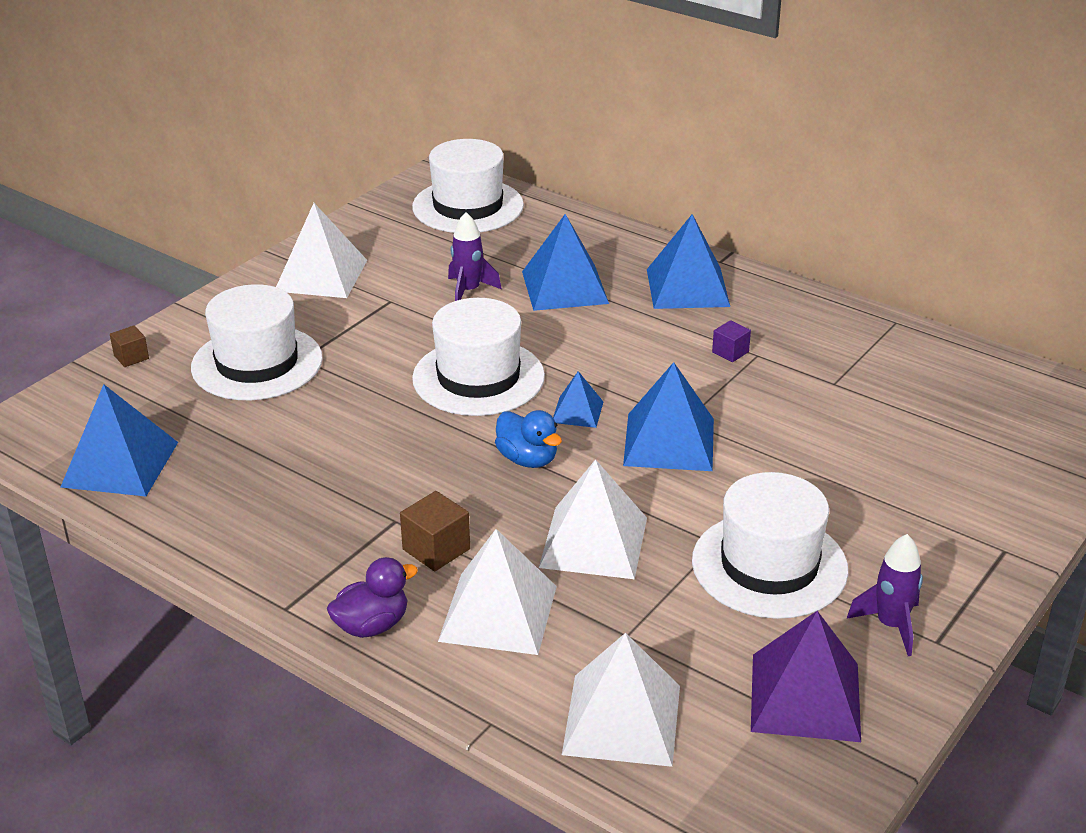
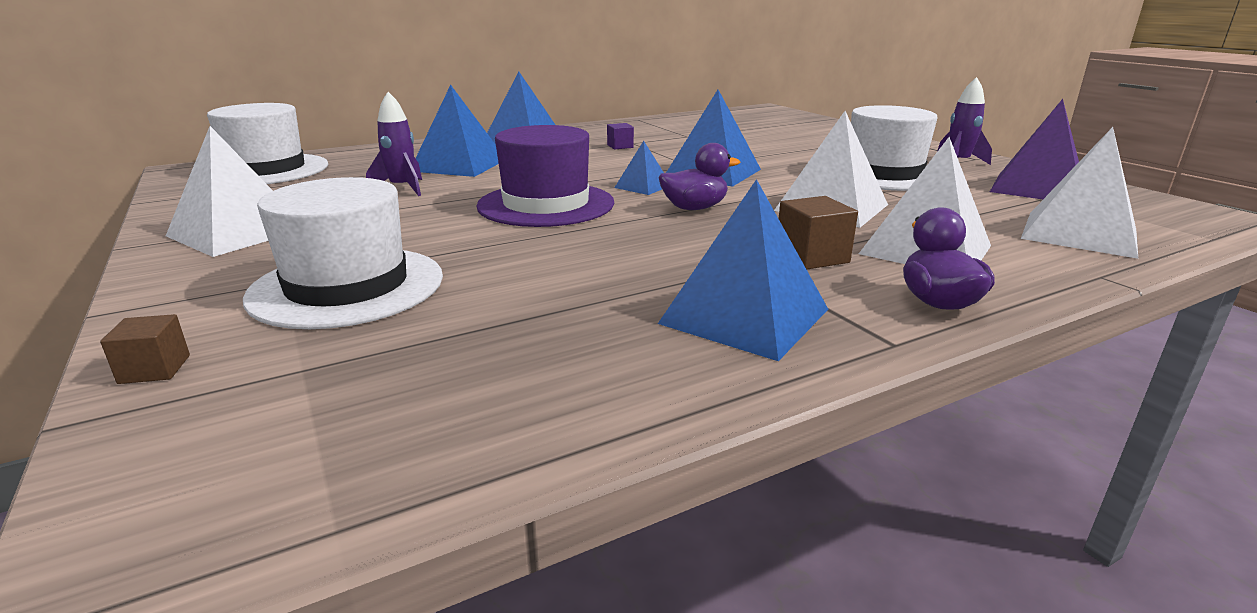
camera: 65 degrees left, 10 degrees down
blue pyramid [61,384,178,496] -> blue pyramid moved to [658,179,828,361]
white hat [412,298,545,416] -> purple hat [477,125,614,227]
blue duck [495,410,562,468] -> purple duck [659,143,740,210]

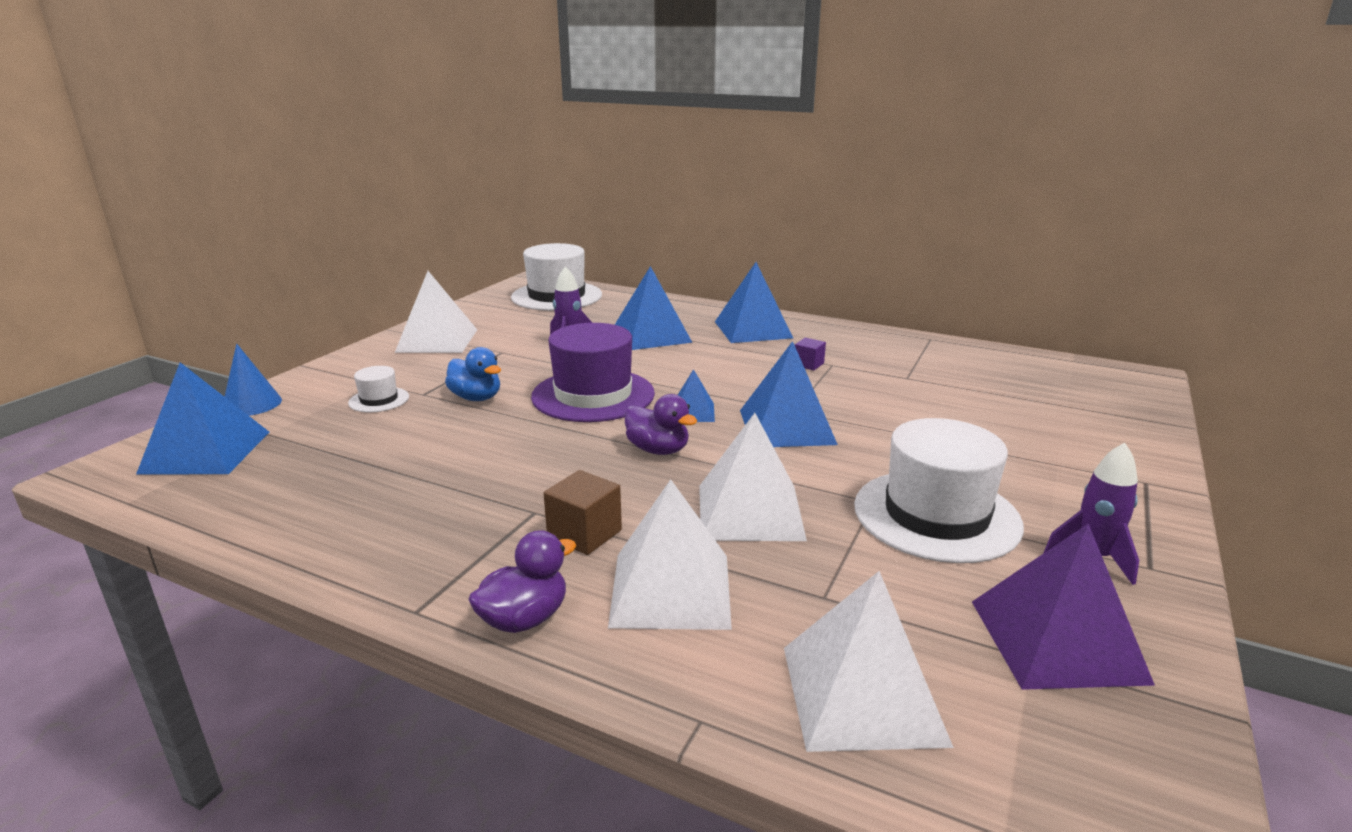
camera: 55 degrees right, 0 degrees up
brown cube [100,314,190,384] -> blue cone [225,344,282,416]
white hat [243,177,443,329] -> white hat [348,366,409,413], size x0.47
blue pyramid [658,179,828,361] -> blue pyramid moved to [136,362,269,475]
none -> blue duck [445,347,501,401]

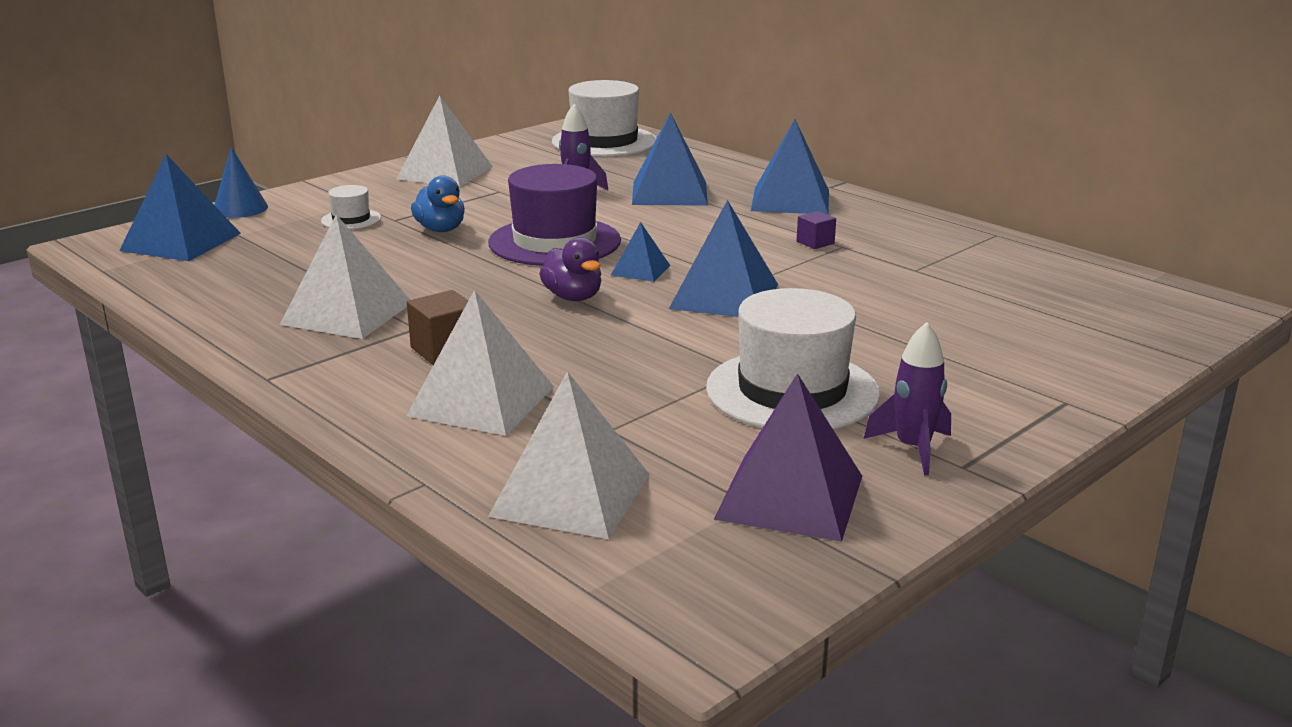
camera: 20 degrees right, 0 degrees up
purple duck [468,530,576,633] -> none
white pyramid [699,413,807,541] -> white pyramid moved to [280,214,410,339]

